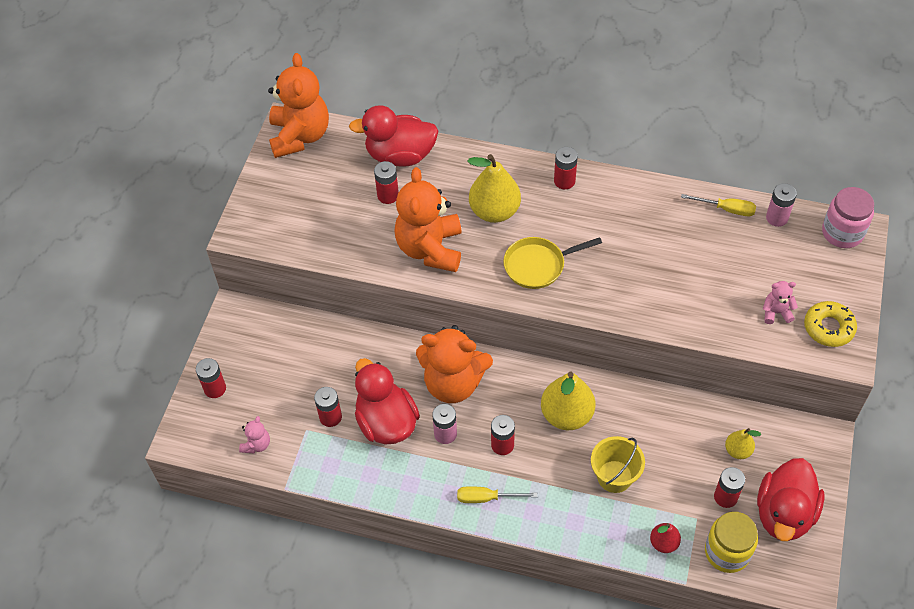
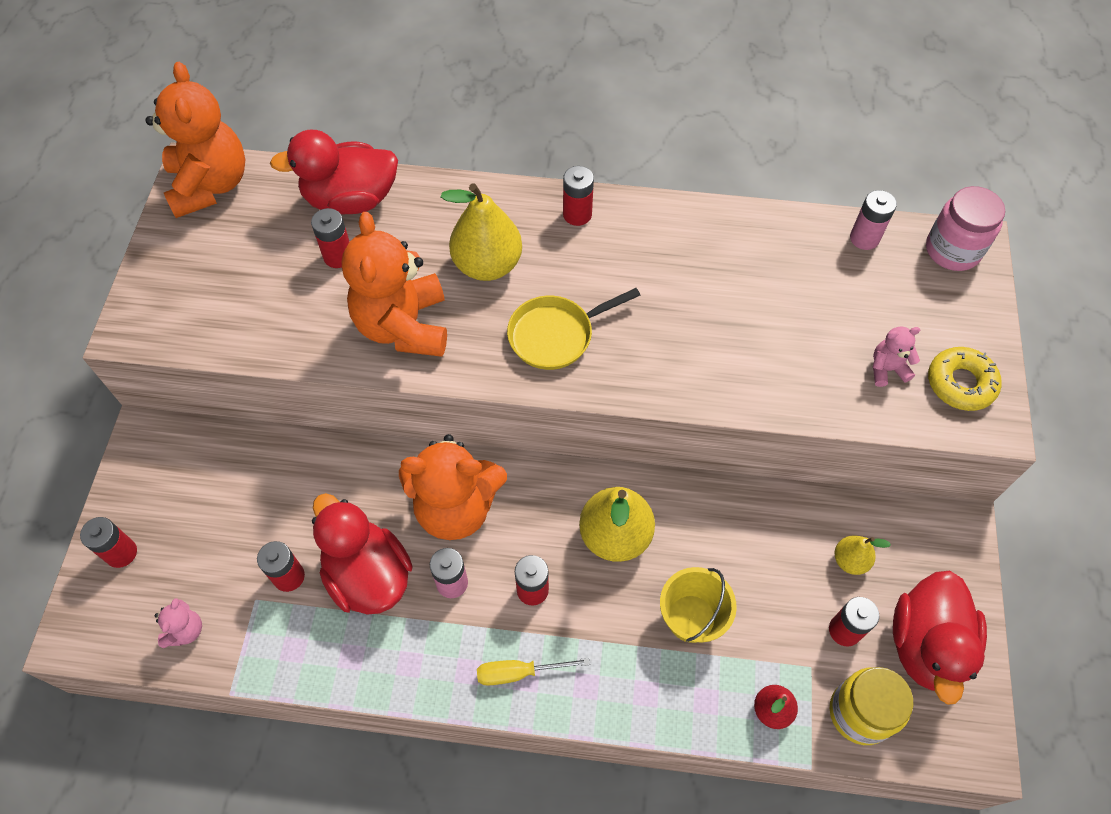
camera: 10 degrees left, 5 degrees up
yellow screwdriver [681,194,756,216] -> none

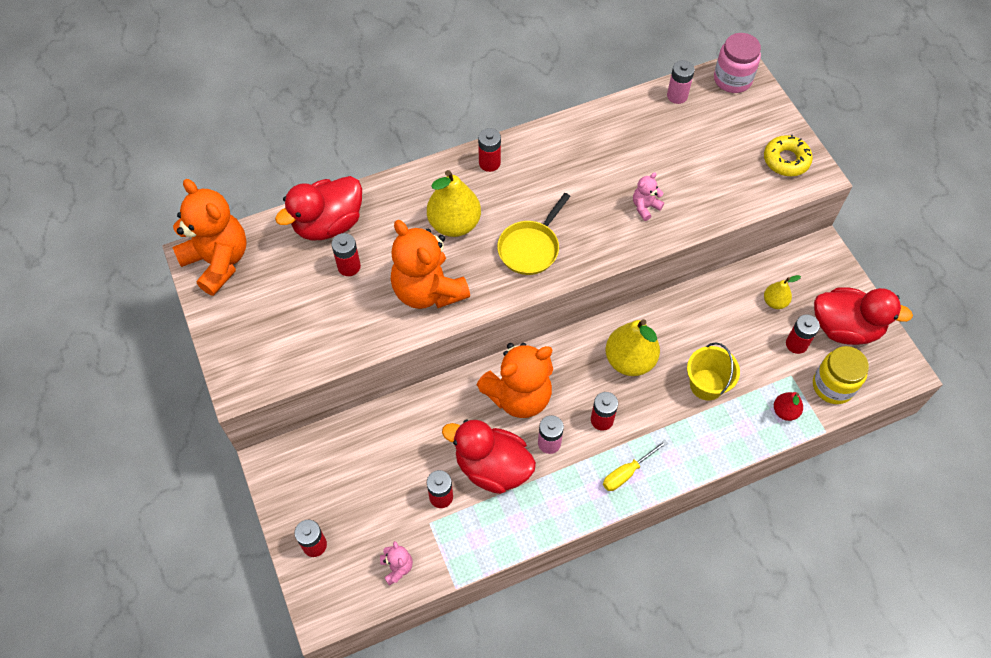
camera: 30 degrees left, 0 degrees up
pink teddy bear [873,327,920,387] -> pink teddy bear moved to [633,172,664,221]
red duck [893,571,987,705] -> red duck turned 60 degrees counterclockwise [814,287,913,345]

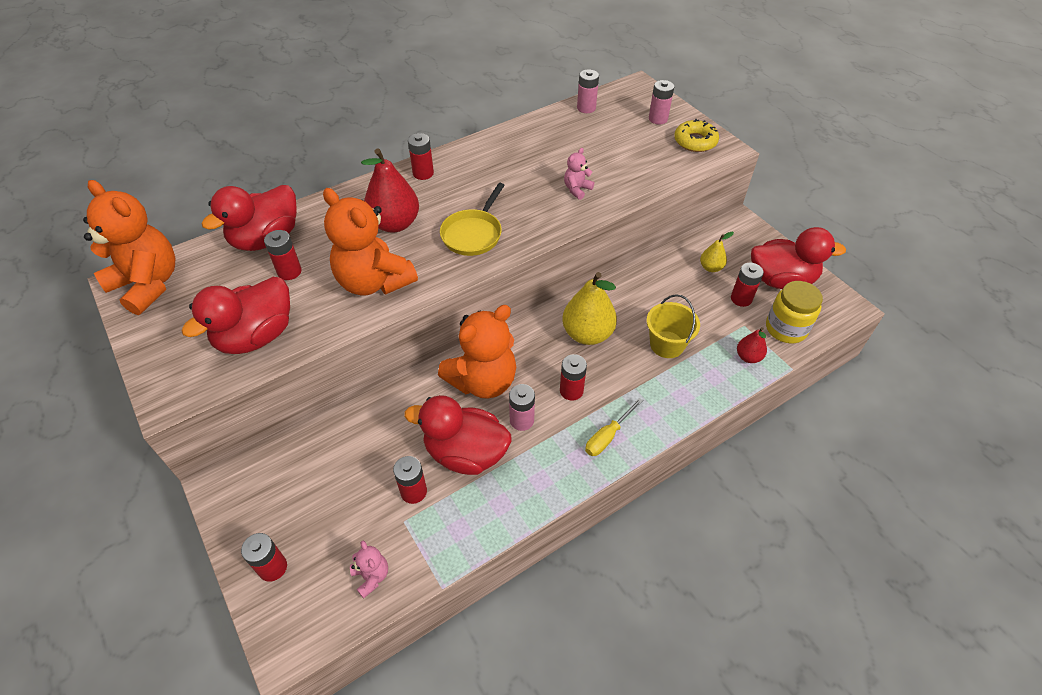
camera: 10 degrees left, 10 degrees down
yellow pear [427,170,481,237] -> red pear [361,149,419,233]
pink jar [714,33,761,93] -> none
none -> red duck [182,277,290,354]
none -> pink battery [649,80,674,125]

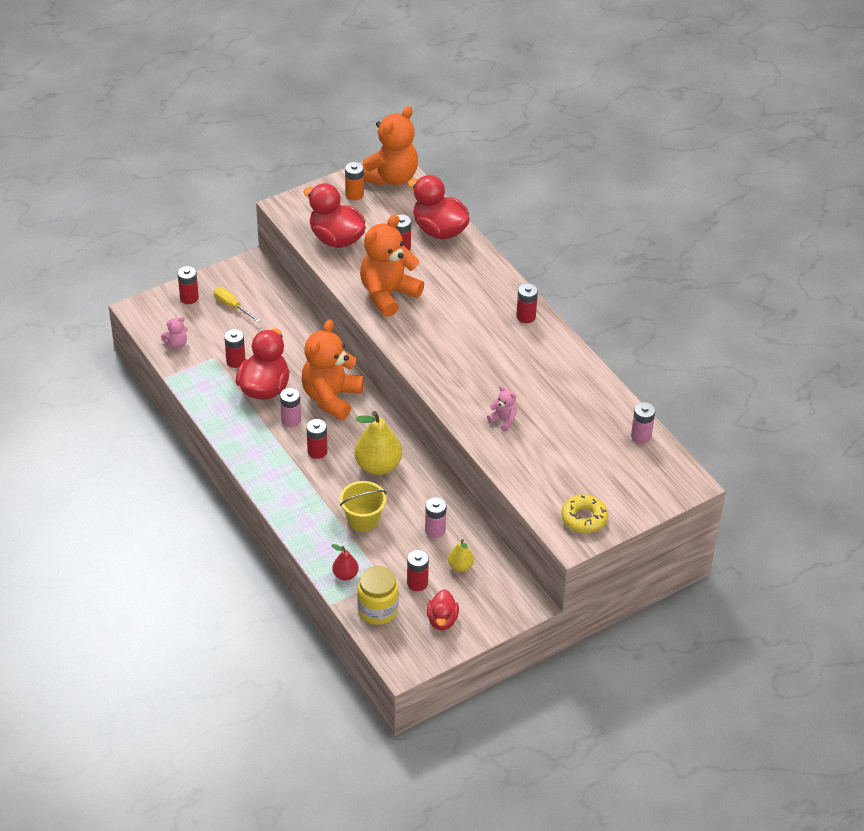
camera: 90 degrees right, 5 degrees down
red pear [361,149,419,233] -> none
orange teddy bear [438,305,516,398] -> orange teddy bear turned 60 degrees clockwise [302,319,364,420]
yellow pan [440,183,505,256] -> none
yellow screwdriver [585,398,643,456] -> yellow screwdriver moved to [214,287,260,322]
pink battery [649,80,674,125] -> pink battery moved to [425,497,447,538]
red duck [751,227,846,289] -> red duck [427,589,459,630], size x0.57
none -> orange battery [345,162,364,200]

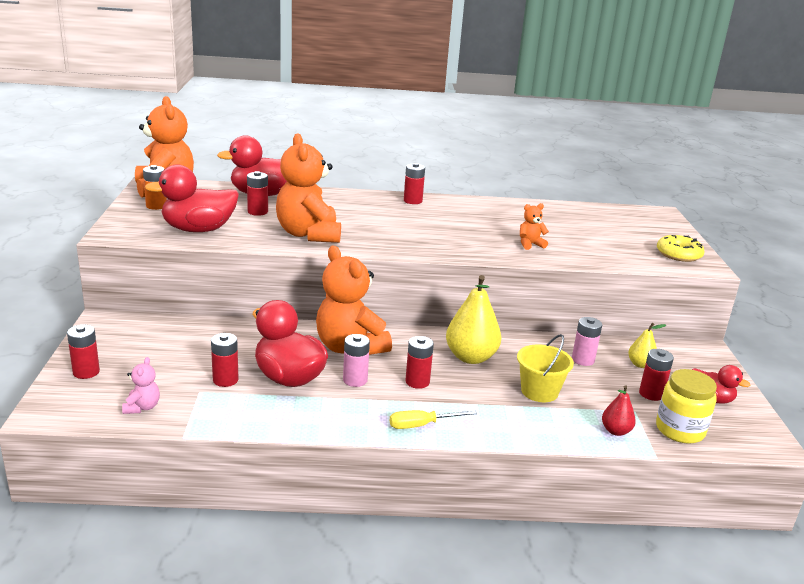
camera: 60 degrees left, 20 degrees down
yellow screwdriver [214,287,260,322] -> yellow screwdriver moved to [390,410,477,429]
pink teddy bear [487,386,517,431] -> orange teddy bear [520,203,549,250]
pink battery [631,402,655,444] -> none

